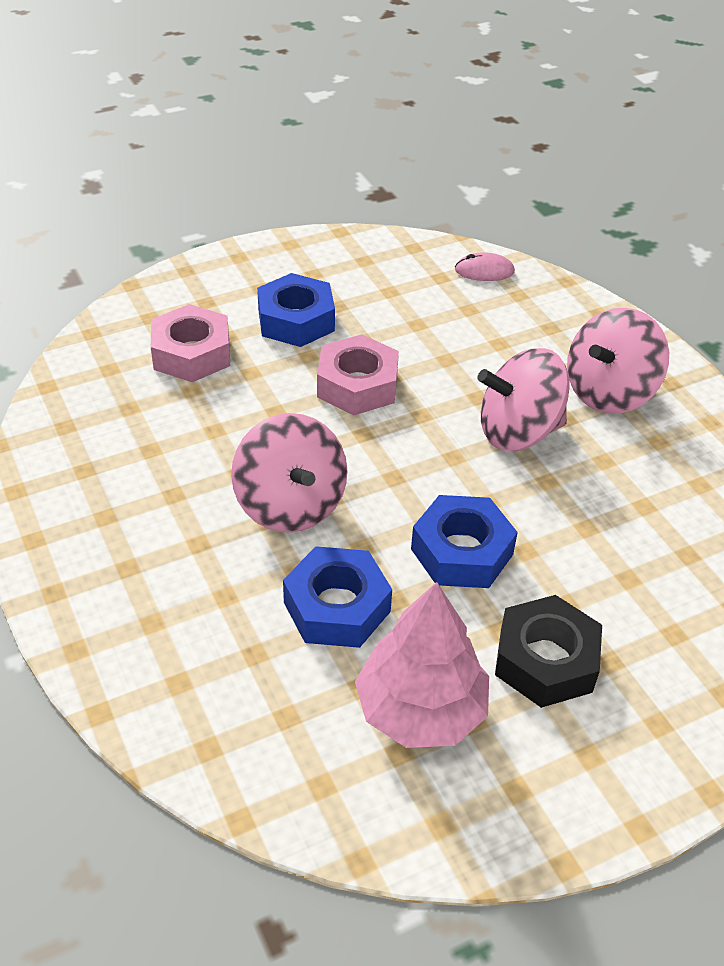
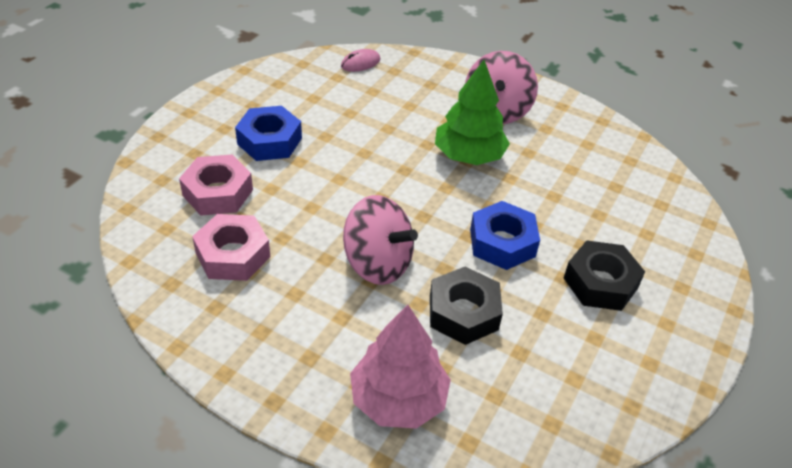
camera: 35 degrees left, 0 degrees up
blue nut [283,546,392,648] -> black nut [430,267,503,345]
pink nut [317,334,399,415] -> pink nut moved to [192,214,270,281]
pink tree [355,582,489,748] -> pink tree moved to [350,305,451,429]
pink spinning top [477,348,570,451] -> green tree [435,60,510,165]

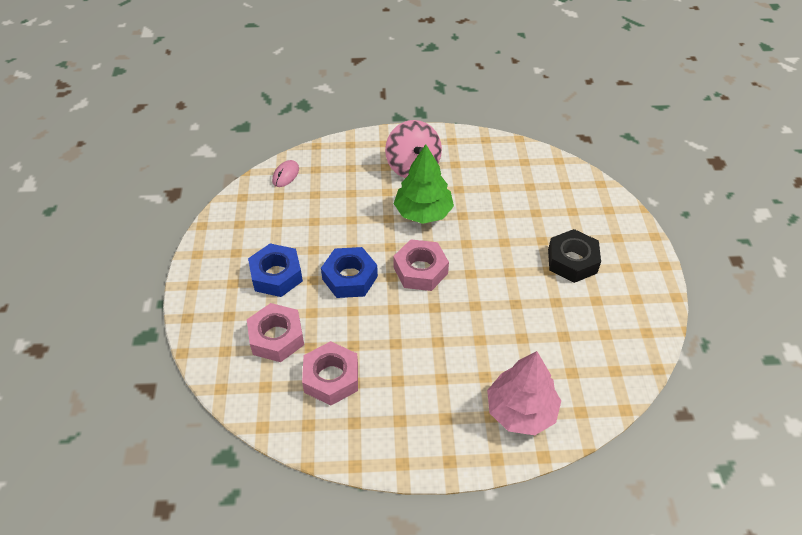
camera: 30 degrees left, 5 degrees up
pink spinning top [343,195,418,285] -> none
black nut [430,267,503,345] -> none
blue nut [470,201,540,270] -> blue nut moved to [321,247,378,298]
none -> pink nut [393,239,449,291]

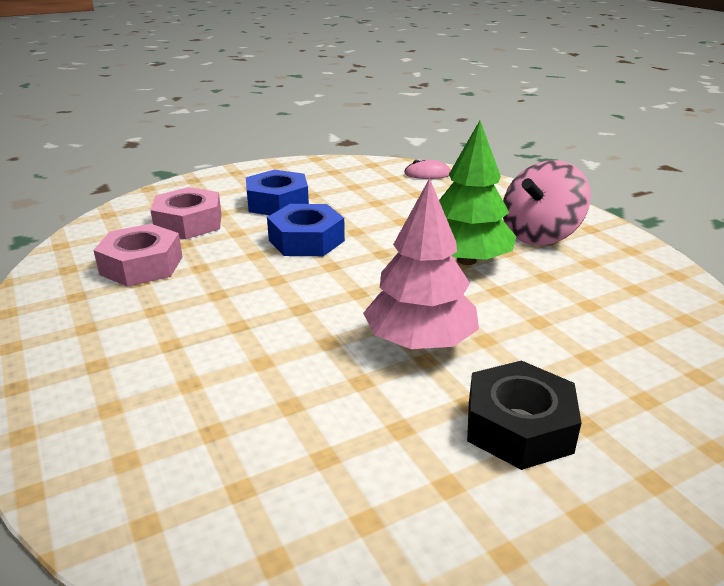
camera: 65 degrees right, 20 degrees down
pink nut [393,239,449,291] -> none
pink tree [487,351,561,435] -> pink tree moved to [363,178,479,349]

